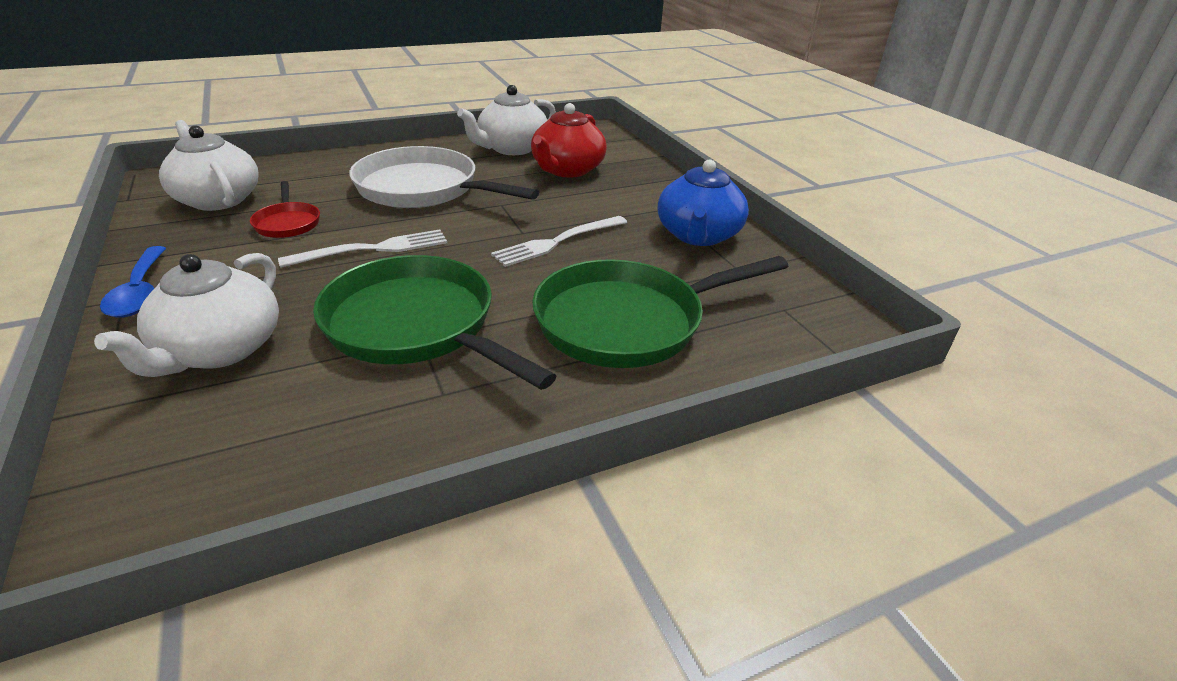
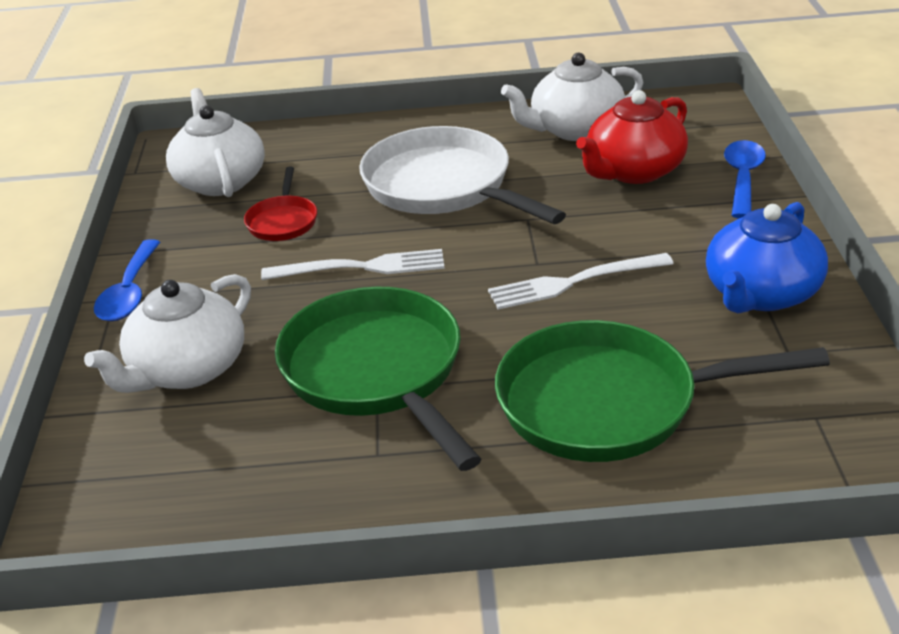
camera: 25 degrees right, 0 degrees up
none -> blue spoon [724,140,766,218]

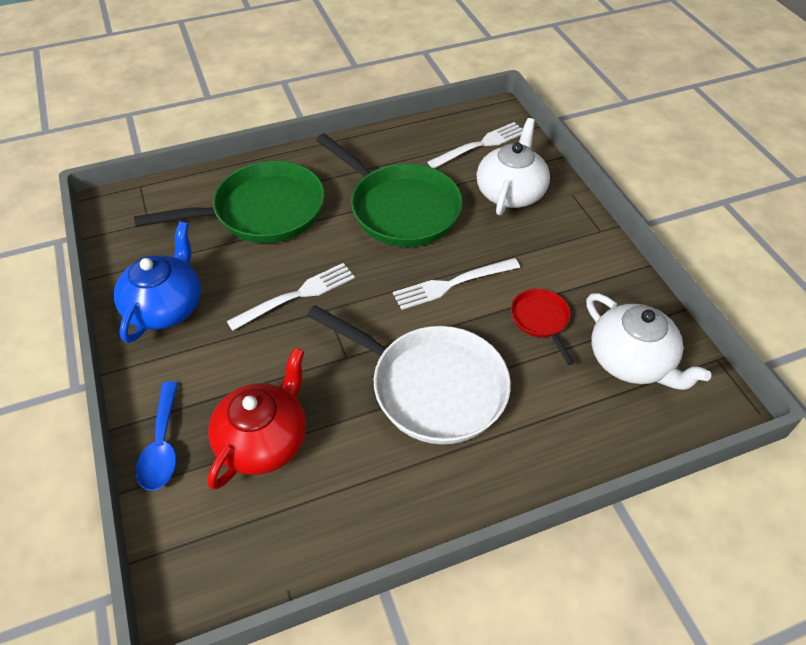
camera: 160 degrees right, 15 degrees up
blue spoon [94,239,160,321] -> none
white teapot [501,53,643,141] -> none
none -> white fork [427,122,523,169]

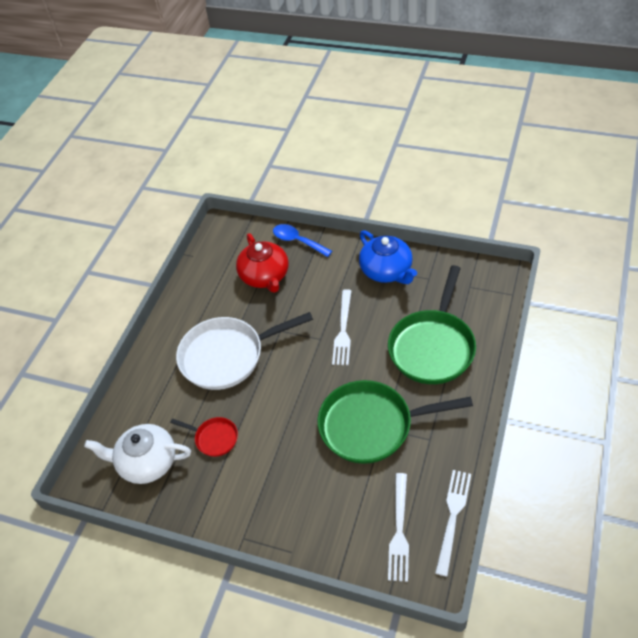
camera: 135 degrees right, 0 degrees up
white fork [393,258,520,310] -> white fork moved to [435,470,471,577]
white teapot [477,118,550,216] -> none

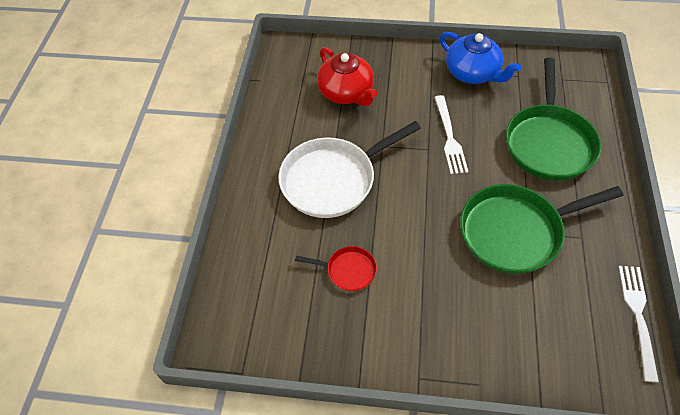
camera: 15 degrees left, 5 degrees up
white teapot [84,424,191,484] -> none
blue spoon [273,224,332,257] -> none
white fork [388,473,409,582] -> none

